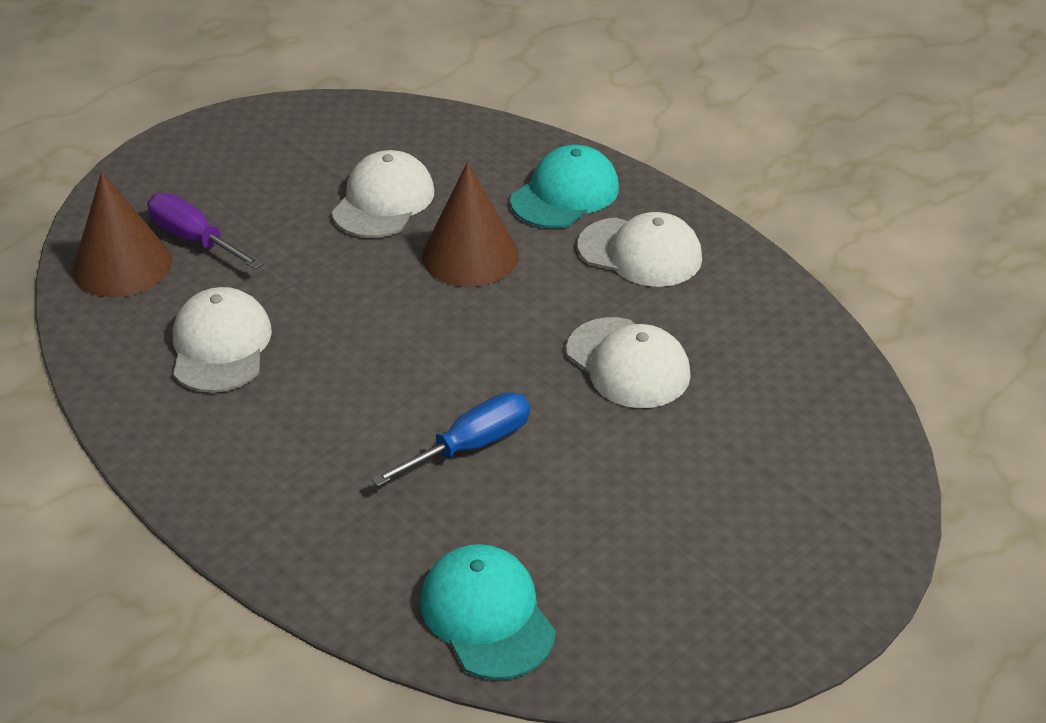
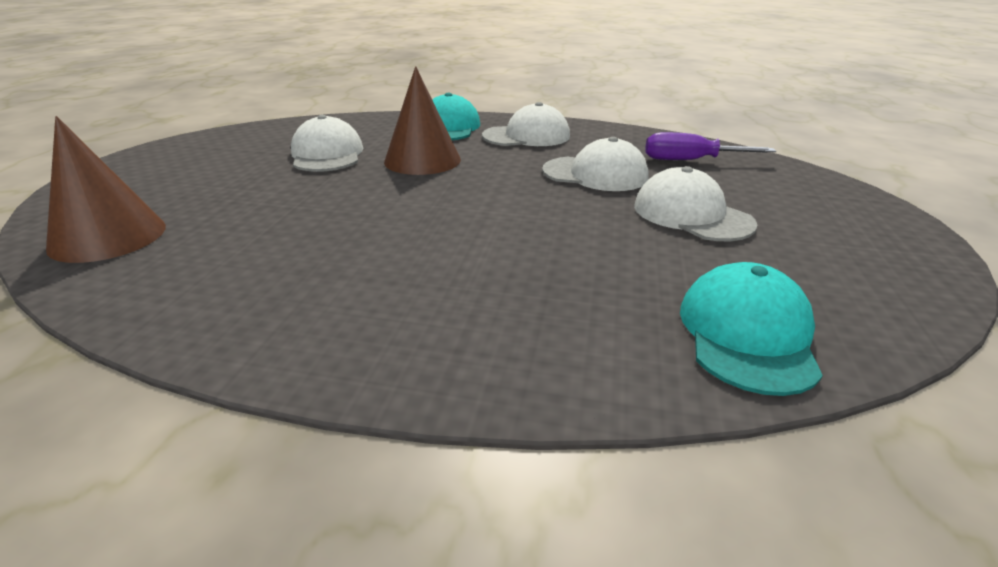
camera: 35 degrees left, 10 degrees down
purple screwdriver [147,193,263,270] -> purple screwdriver moved to [645,132,776,160]
white cap [173,287,272,393] -> white cap moved to [634,166,757,241]
blue screwdriver [371,392,530,487] -> none
turquoise cap [420,544,556,680] -> turquoise cap turned 75 degrees clockwise [680,262,823,396]

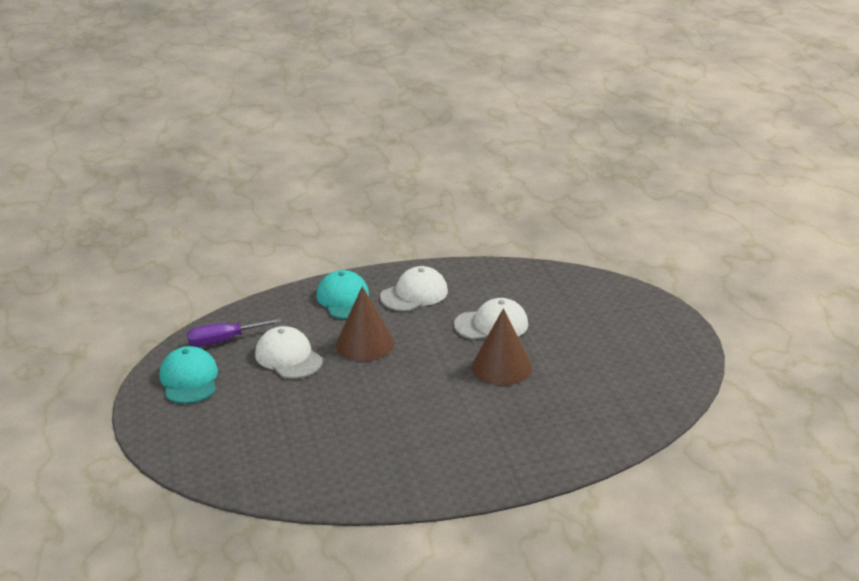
camera: 25 degrees left, 0 degrees up
brown cone [46,116,166,263] -> brown cone moved to [472,308,532,385]
white cap [634,166,757,241] -> none
purple screwdriver [645,132,776,160] -> purple screwdriver moved to [187,318,282,347]
turquoise cap [680,262,823,396] -> turquoise cap moved to [160,346,218,404]

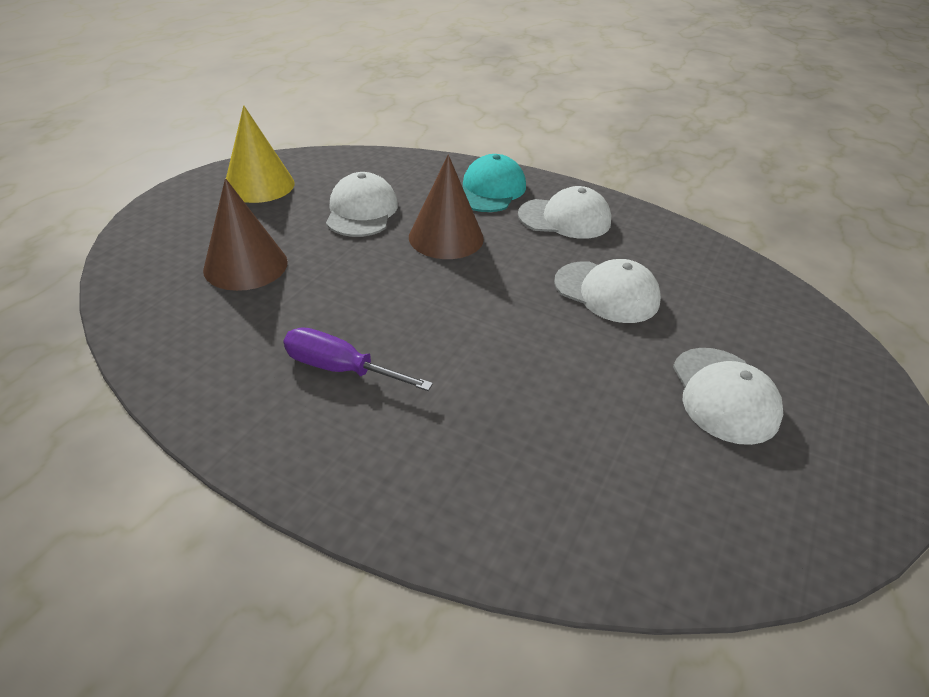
camera: 40 degrees right, 10 degrees up
turquoise cap [160,346,218,404] -> yellow cone [226,105,294,203]
purple screwdriver [187,318,282,347] -> purple screwdriver moved to [283,327,433,391]
brown cone [472,308,532,385] -> brown cone moved to [203,178,288,291]
none -> white cap [673,348,783,445]

